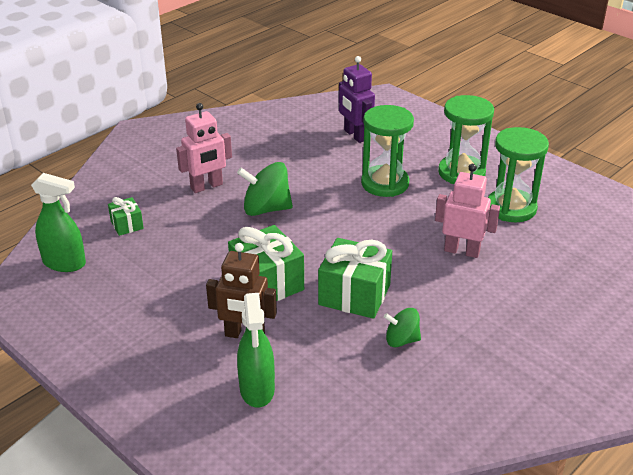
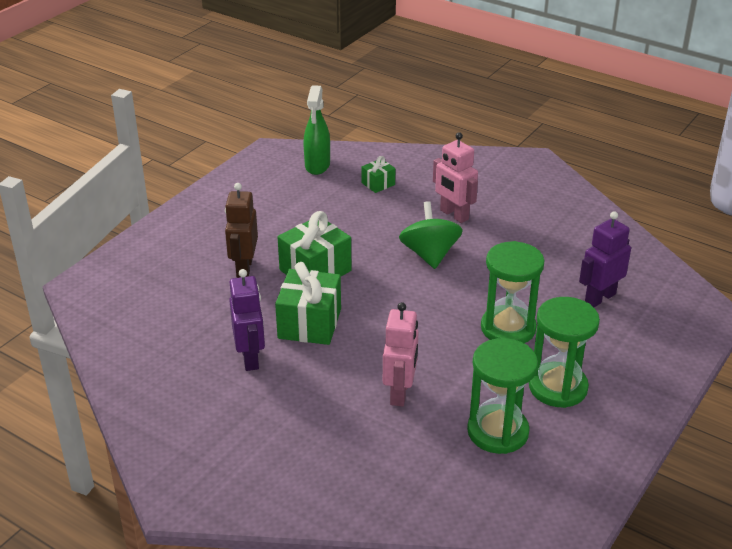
camera: 80 degrees right, 0 degrees up
green spray bottle [237,293,275,408] -> none
green spinning top [384,308,421,347] -> purple robot [229,269,265,371]

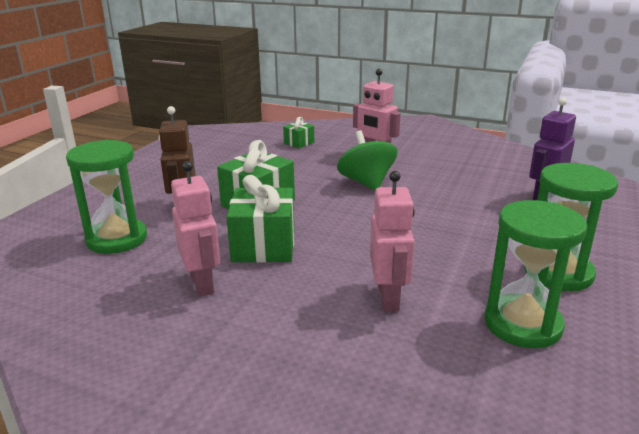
camera: 10 degrees left, 10 degrees down
purple robot [229,269,265,371] -> pink robot [171,161,220,297]
green spray bottle [304,85,330,175] -> none
green hourglass [481,241,544,343] -> green hourglass moved to [66,140,147,254]

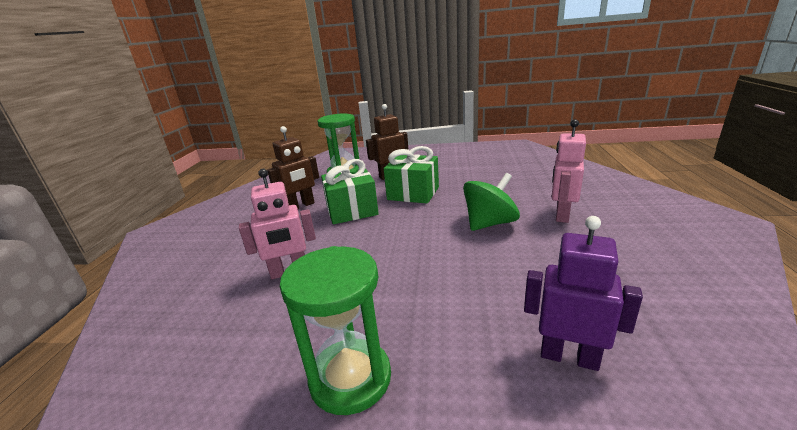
camera: 75 degrees right, 0 degrees up
pink robot [171,161,220,297] -> brown robot [267,126,319,209]
green gift [283,117,314,148] -> none
green hourglass [484,200,588,348] -> none

